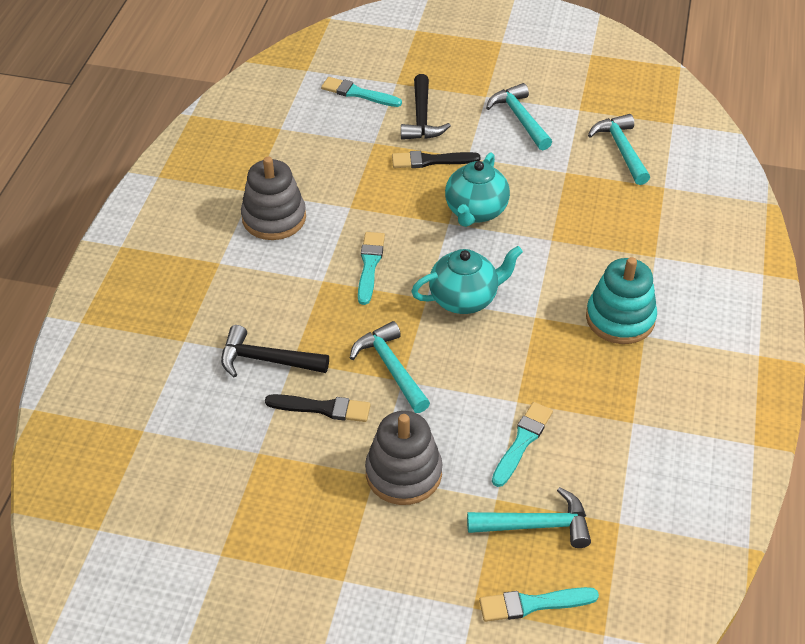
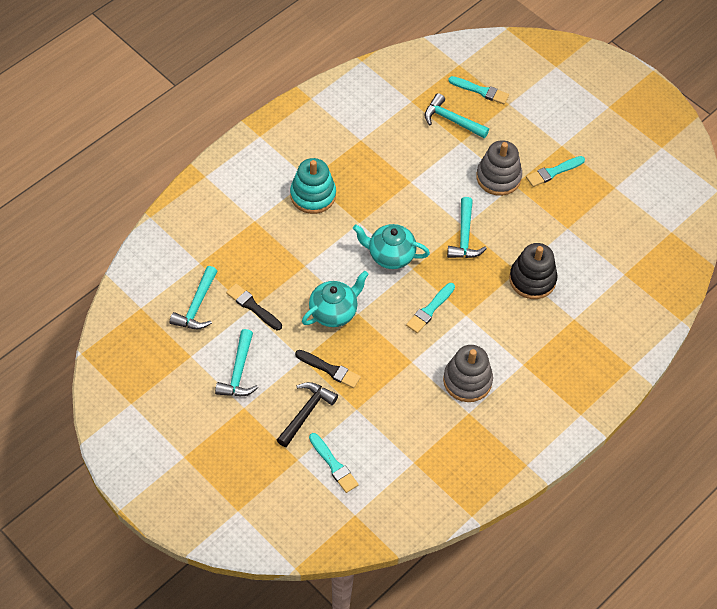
camera: 150 degrees left, 10 degrees up
black hammer [221,325,329,377] -> black stacking toy [509,243,558,299]
black brush [265,394,371,422] -> black brush moved to [226,283,282,330]
turquoise brush [492,402,553,487] -> turquoise brush moved to [526,156,585,187]

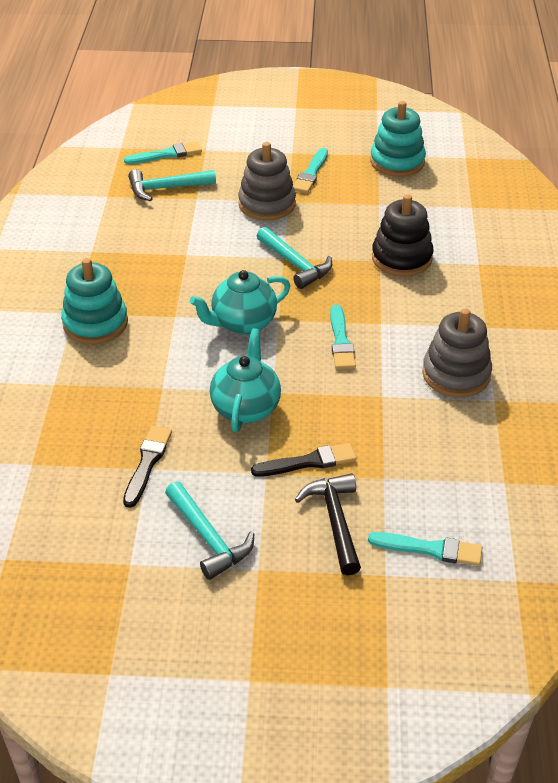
camera: 40 degrees left, 15 degrees down
turquoise hammer [170,266,217,329] -> none
black brush [226,283,282,330] -> black brush turned 105 degrees clockwise [123,426,172,508]
none -> turquoise stacking toy [370,101,426,177]

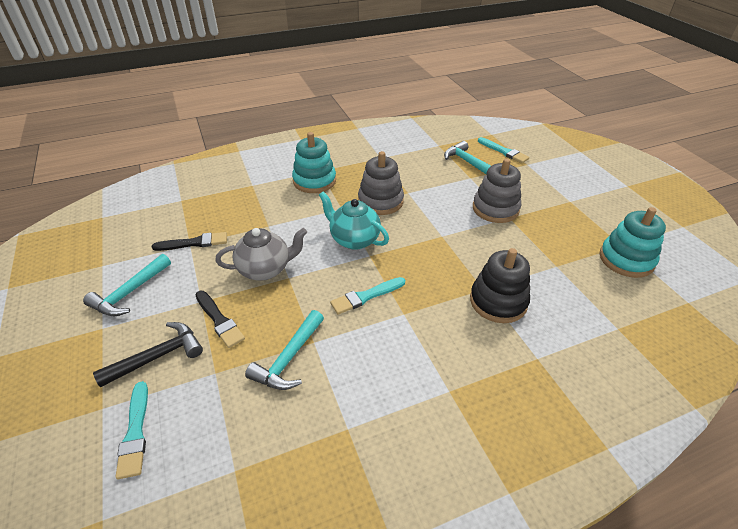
camera: 65 degrees right, 0 degrees up
turquoise teapot [210,328,281,432] -> grey teapot [215,228,307,281]
turquoise hammer [257,227,332,289] -> turquoise hammer moved to [245,310,324,390]
turquoise brush [293,148,328,193] -> none
grey stacking toy [422,308,492,398] -> grey stacking toy moved to [358,151,404,215]

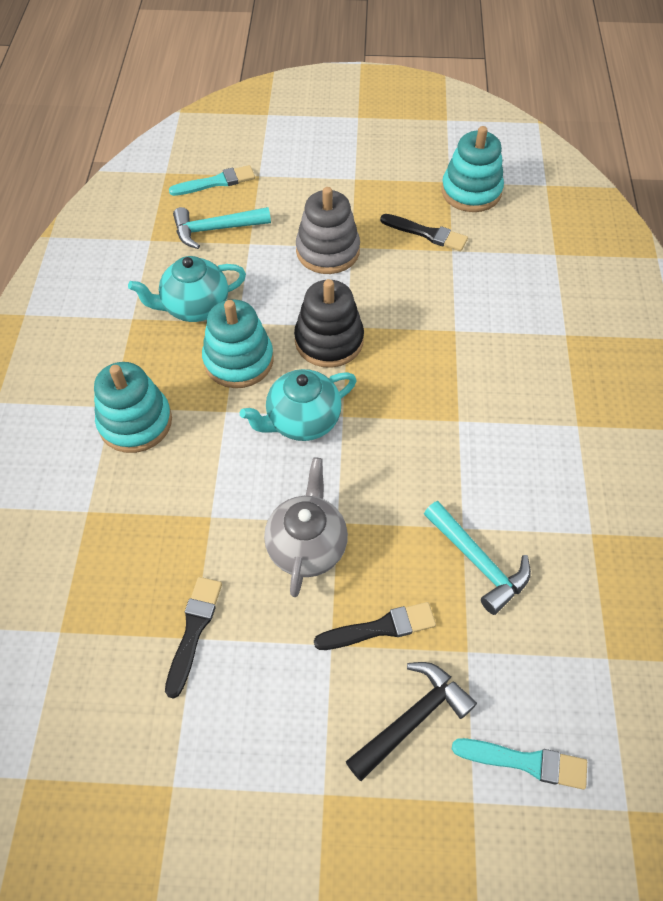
camera: 65 degrees left, 15 degrees up
turquoise hammer [83,254,171,316] -> none
black hammer [93,322,203,388] -> black hammer turned 60 degrees clockwise [346,662,477,781]
turquoise brush [330,277,405,314] -> none
grey stacking toy [358,151,404,215] -> turquoise stacking toy [202,299,274,388]
black stacking toy [470,248,530,323] -> black stacking toy moved to [294,279,364,368]
none -> turquoise teapot [128,256,246,322]
none -> black brush [380,214,468,251]

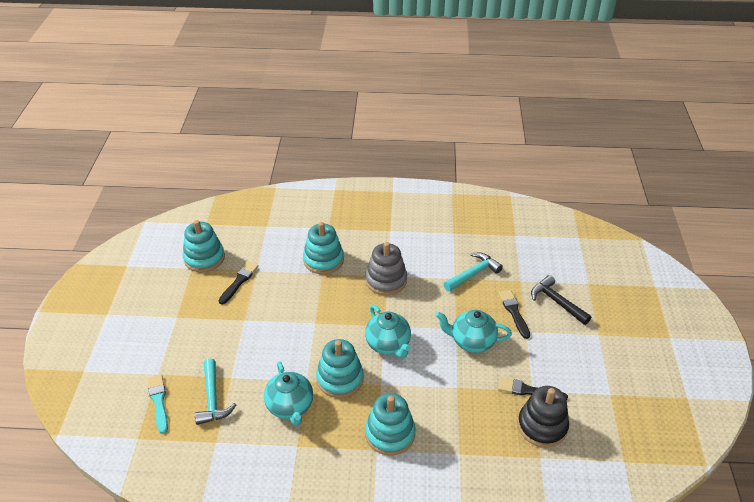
camera: 90 degrees left, 15 degrees down
grey teapot [264,457,348,597] -> turquoise teapot [436,310,512,353]
black stacking toy [294,279,364,368] -> black stacking toy moved to [518,386,569,448]
grey stacking toy [296,187,360,274] -> grey stacking toy moved to [365,242,407,295]
turquoise brush [452,738,587,789] -> none
none -> turquoise stacking toy [303,222,344,274]

